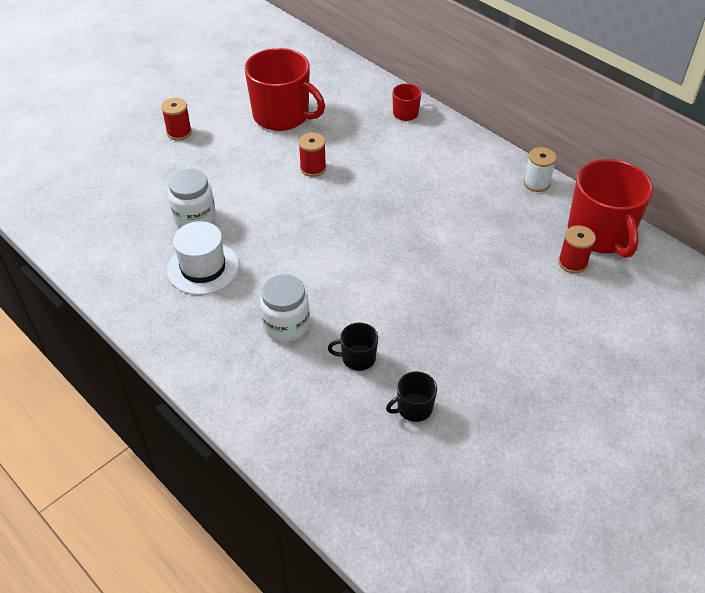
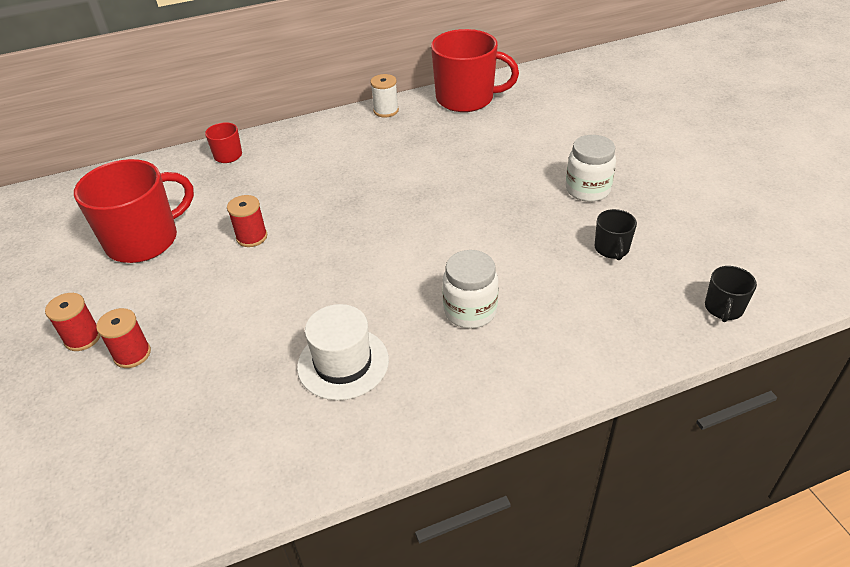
camera: 65 degrees left, 5 degrees down
white jar [168,169,216,228] -> white jar moved to [566,135,616,202]
black mug [328,323,378,371] -> black mug moved to [705,266,757,322]
red spool [558,225,596,274] -> red spool moved to [96,308,151,368]

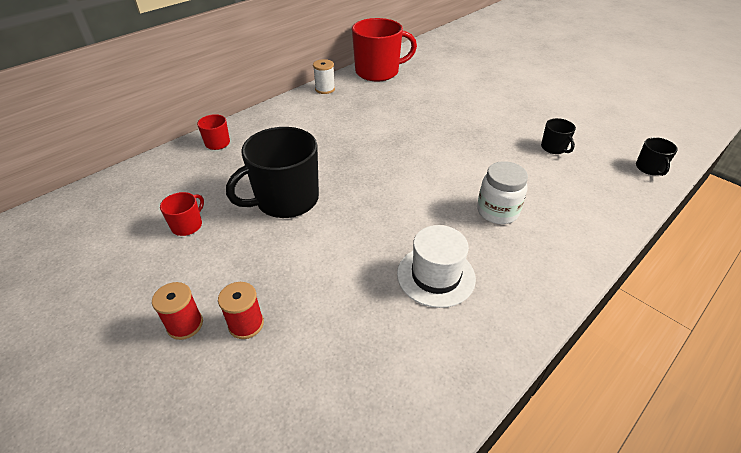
camera: 25 degrees left, 0 degrees up
red mug [74,159,194,263] -> red mug [160,192,204,236], size x0.46
red spool [227,195,267,247] -> black mug [226,127,319,218]
white jar [566,135,616,202] -> none

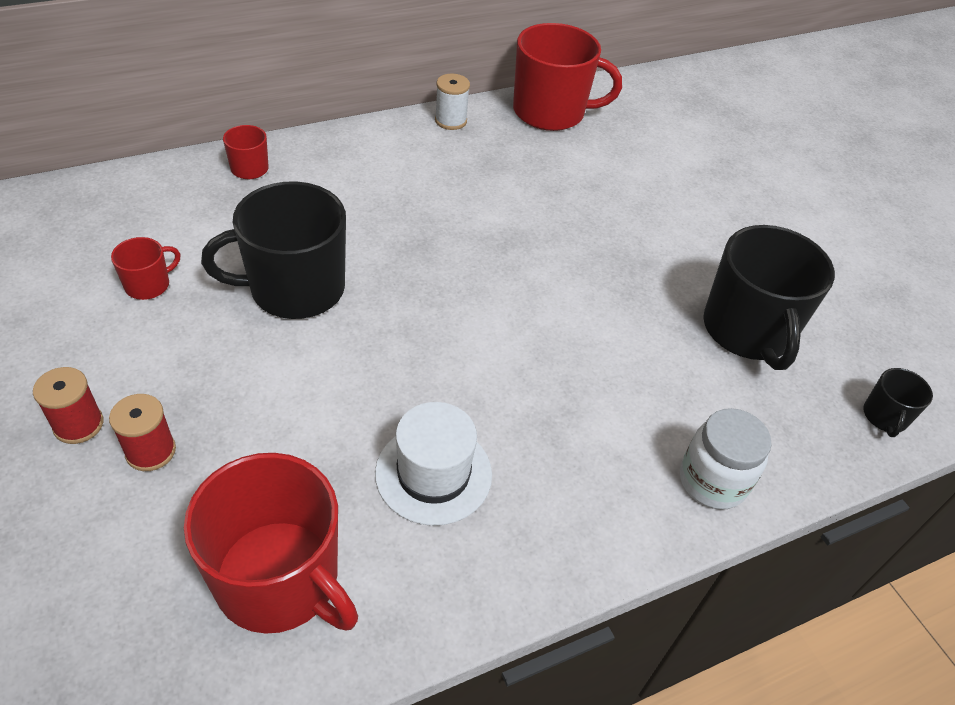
camera: 15 degrees right, 5 degrees up
white jar [477,161,528,224] -> white jar moved to [680,408,772,510]
black mug [541,118,576,154] -> black mug [703,225,835,370], size x2.18
none -> red mug [184,453,358,634]

